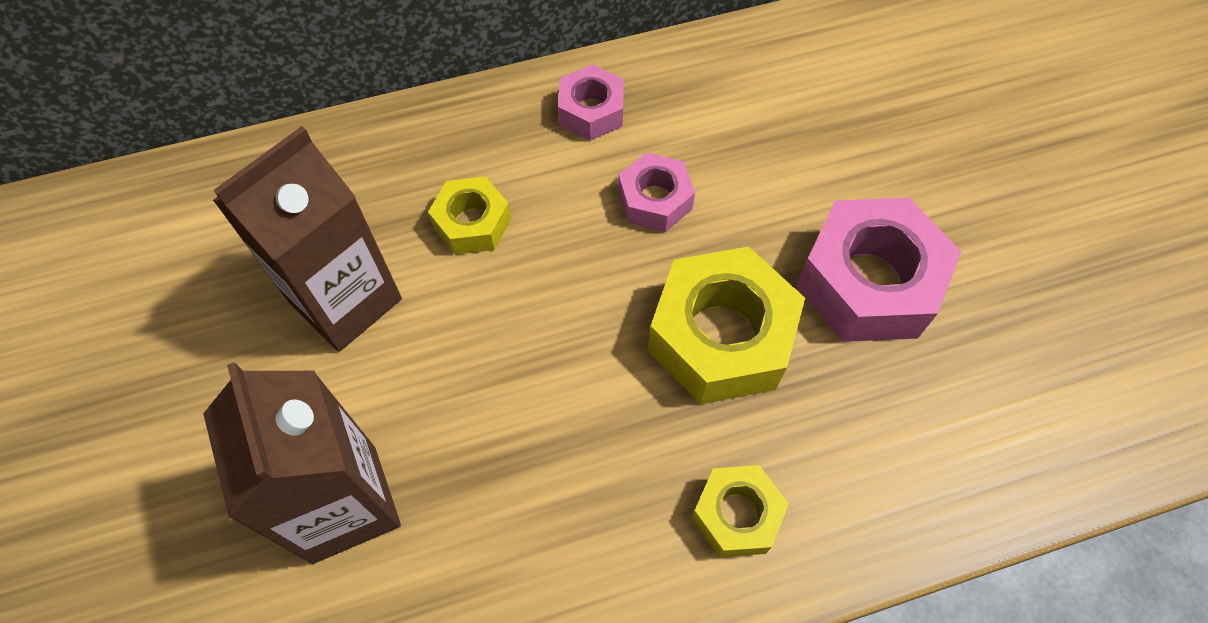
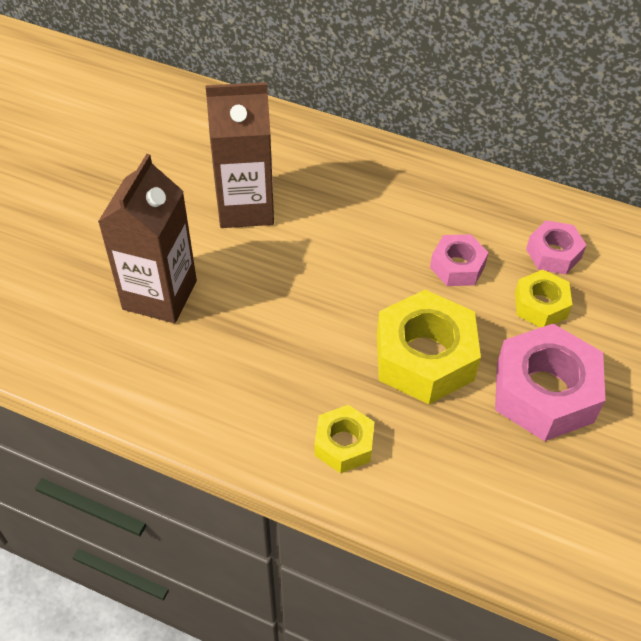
camera: 40 degrees right, 10 degrees down
yellow nut [428,176,511,255] -> yellow nut moved to [515,270,572,327]
pink nut [558,64,624,141] -> pink nut moved to [526,220,586,274]

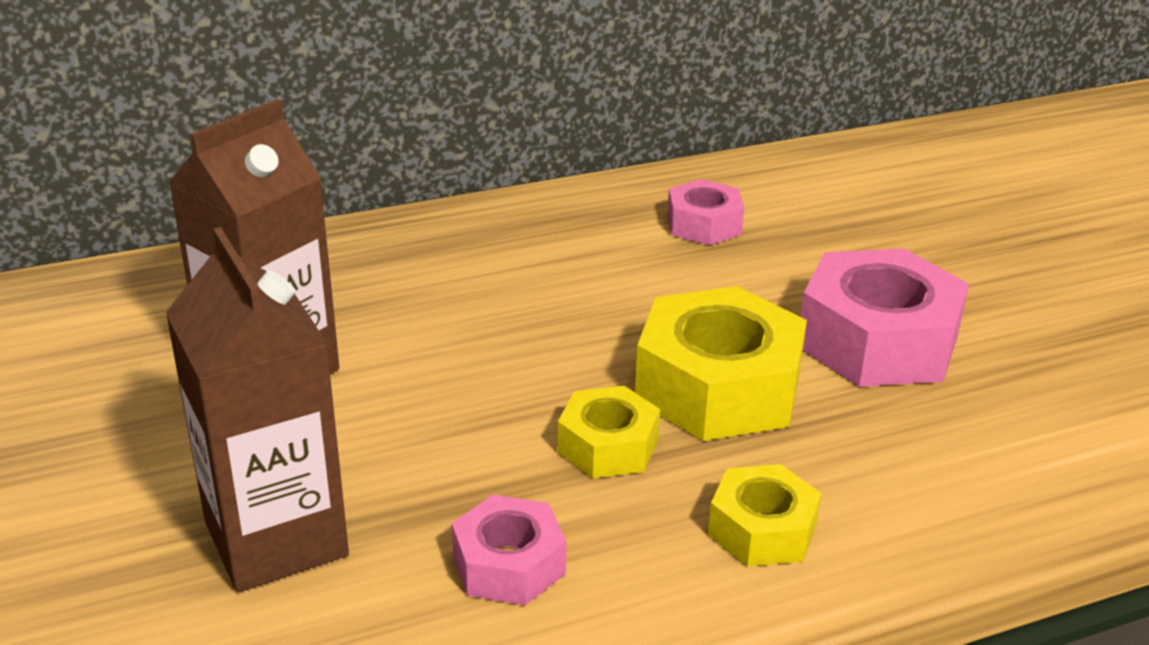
camera: 45 degrees left, 20 degrees down
pink nut [430,234,489,286] -> pink nut moved to [452,495,566,605]
yellow nut [515,270,572,327] -> yellow nut moved to [557,386,660,478]

